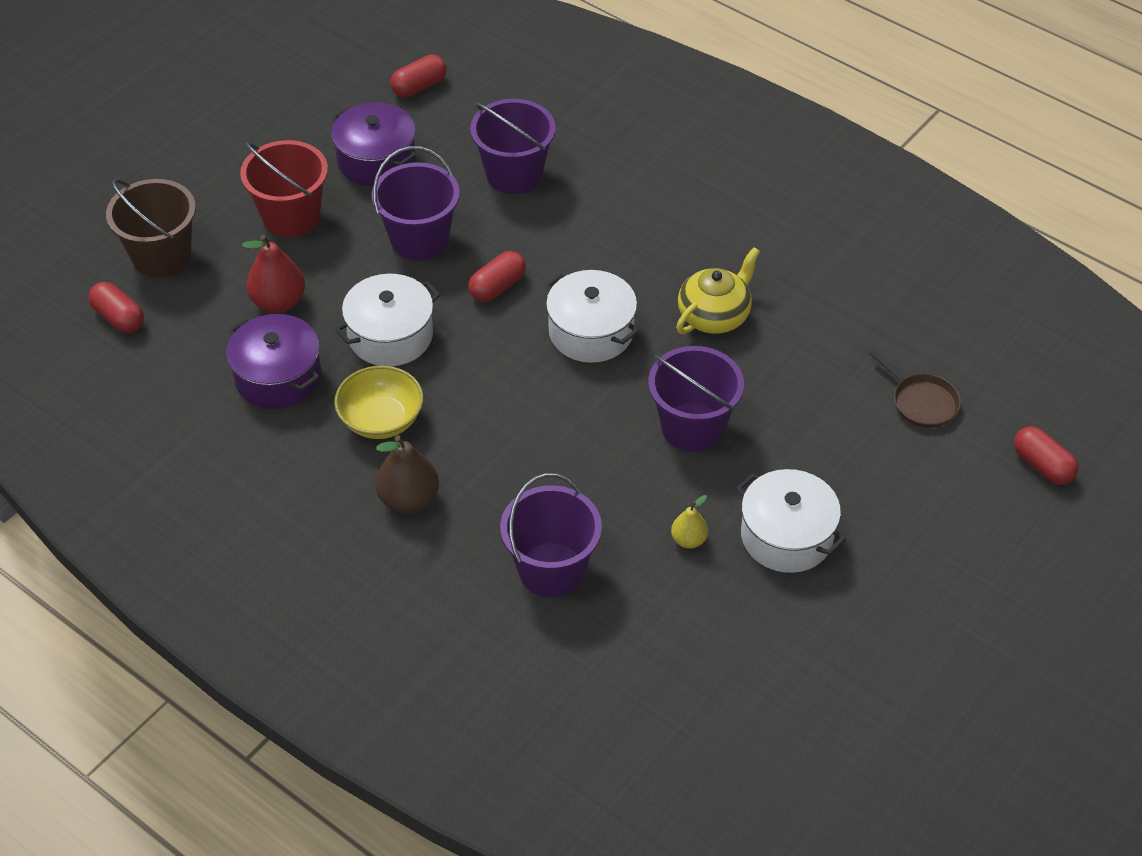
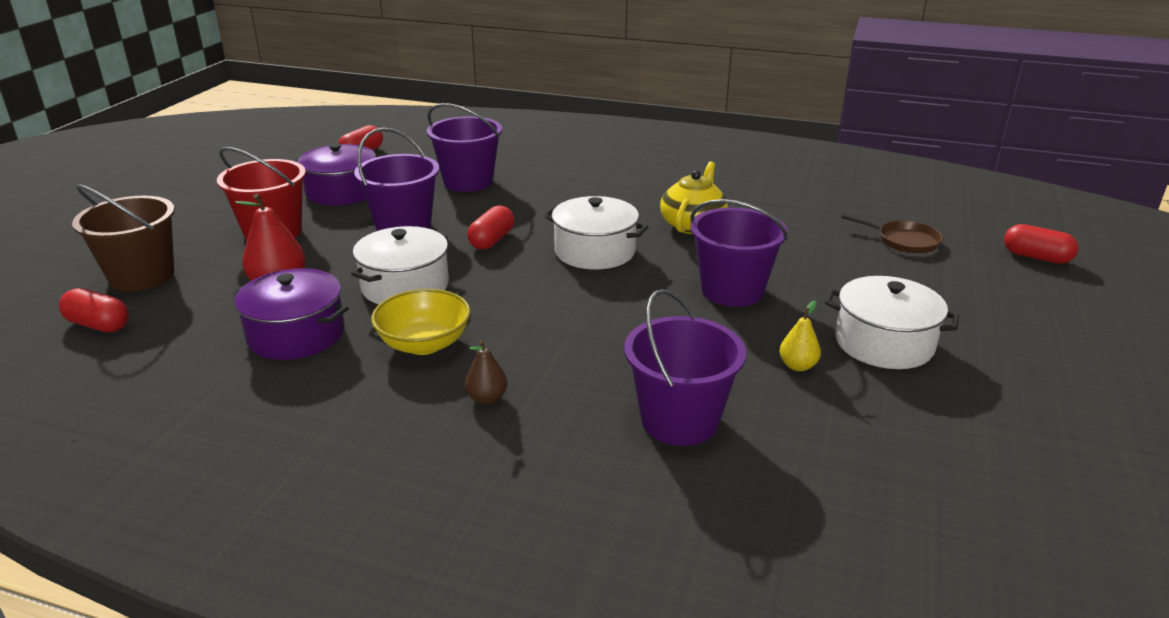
camera: 20 degrees left, 20 degrees down
brown pear [376,435,439,514] -> brown pear [465,340,508,404], size x0.58

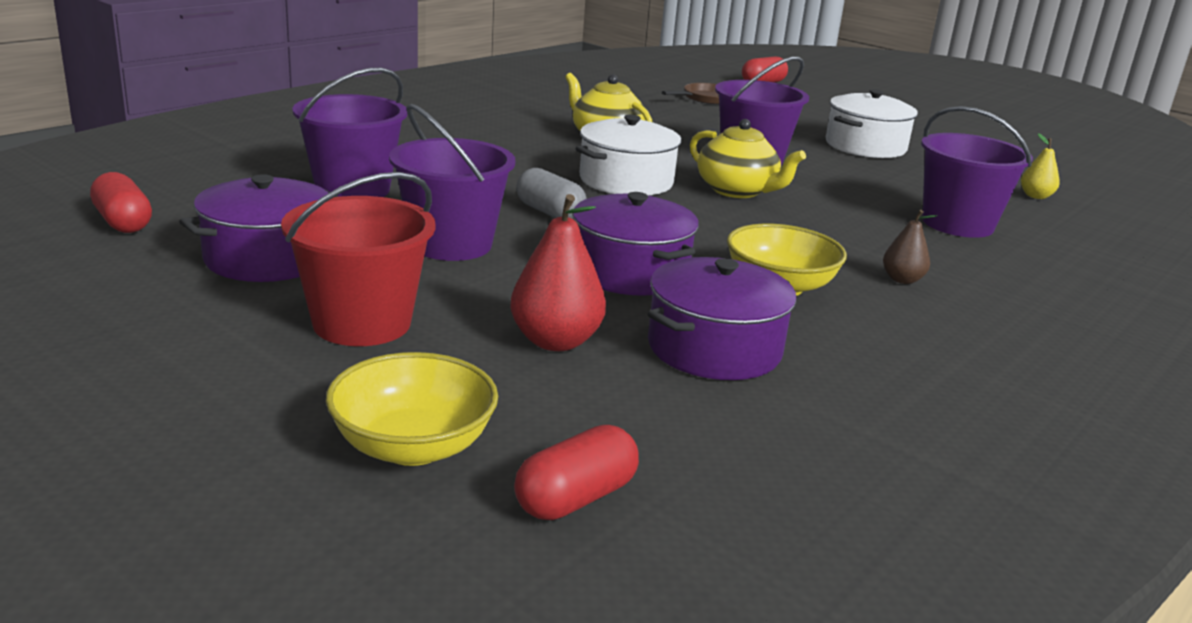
camera: 70 degrees left, 5 degrees down
brown bucket [72,184,175,292] -> yellow bowl [326,352,498,466]
white pot [351,226,449,304] -> purple pot [572,192,699,296]
red capsule [467,206,514,250] -> grey capsule [516,168,586,219]
yellow pear [779,301,821,371] -> yellow pear moved to [1021,133,1060,199]
none -> yellow teapot [690,119,806,198]

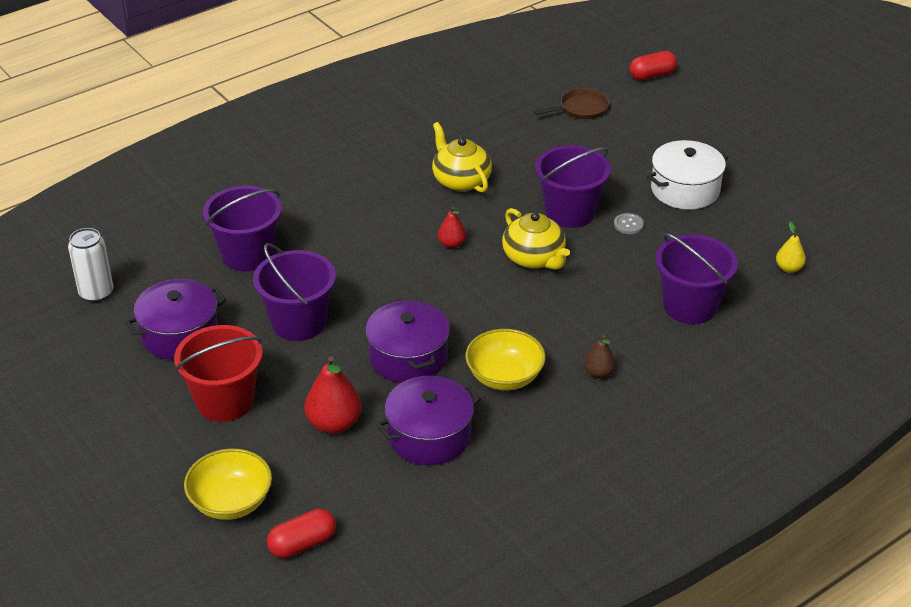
camera: 15 degrees right, 15 degrees up
red capsule [90,172,152,233] -> white can [68,228,113,303]
grey capsule [516,168,586,219] -> none
white pot [575,115,682,195] -> red pear [438,207,466,249]
none -> grey button [614,213,644,234]

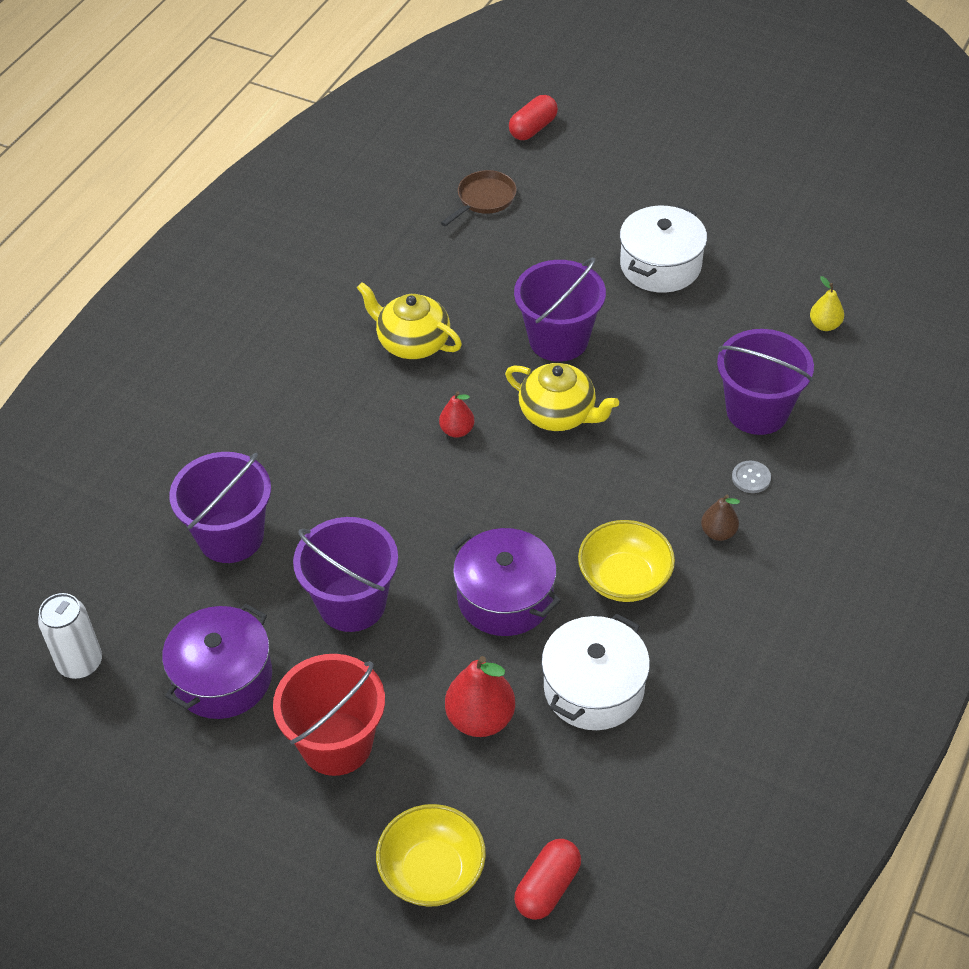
camera: 25 degrees left, 10 degrees up
purple pot [377,376,481,465] -> white pot [541,614,650,730]
grey button [614,213,644,234] -> grey button moved to [732,461,771,493]

